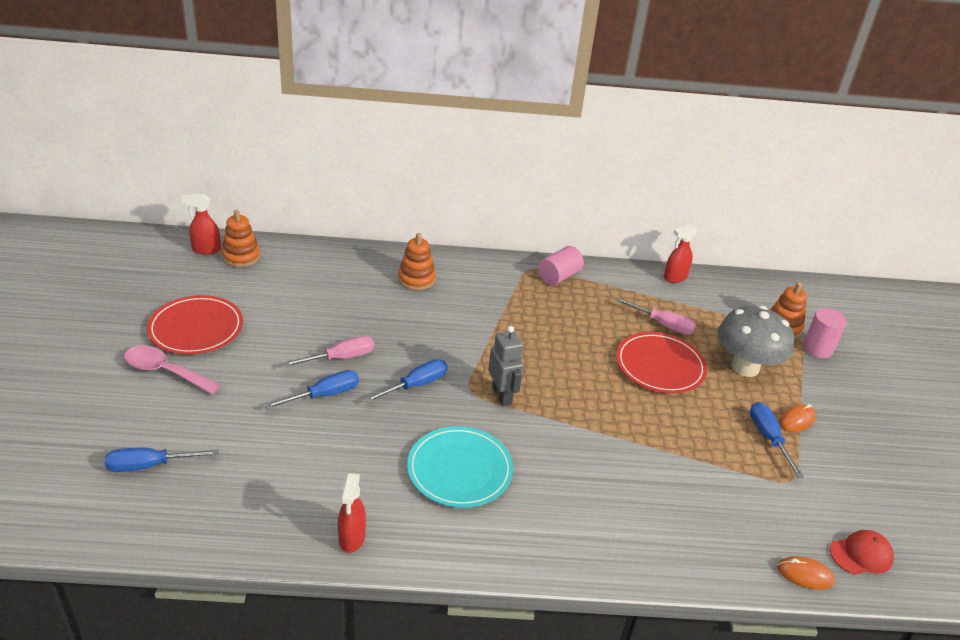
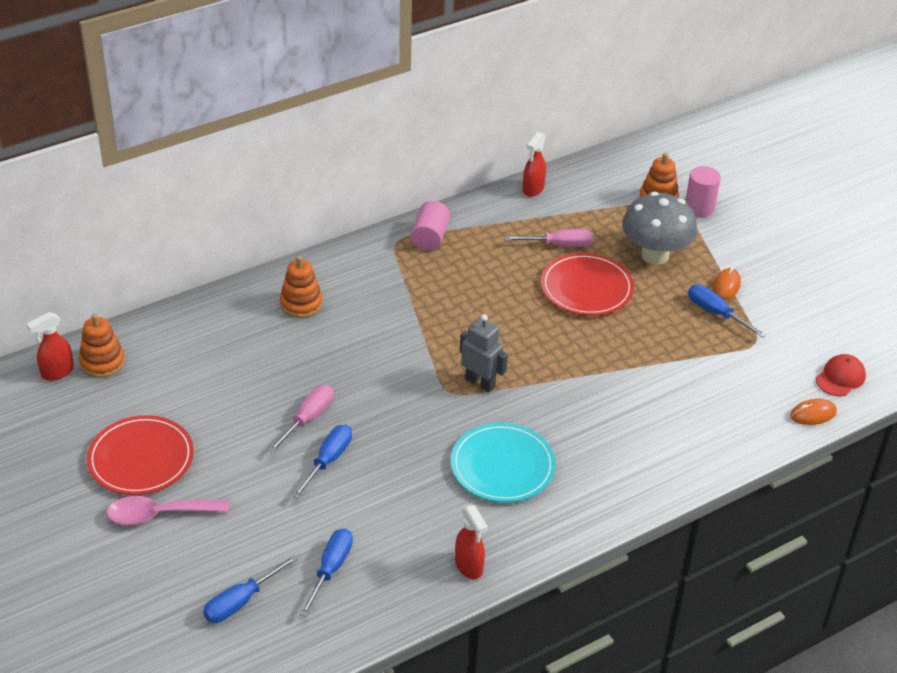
camera: 30 degrees left, 5 degrees up
blue screwdriver [364,359,448,403] -> blue screwdriver moved to [299,529,353,617]

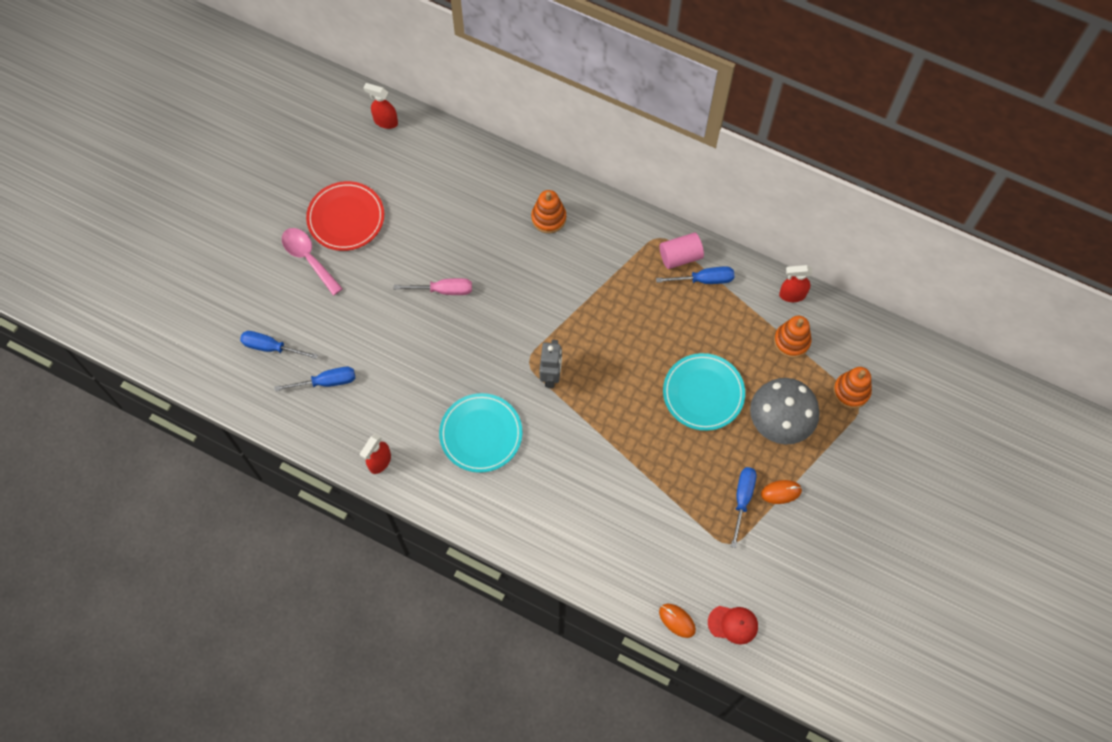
camera: 60 degrees right, 25 degrees up
orange stacking toy [79,314,125,378] -> orange stacking toy moved to [774,316,811,358]
blue screwdriver [292,425,352,499] -> blue screwdriver moved to [656,266,734,284]
pink screwdriver [504,229,593,247] -> none
red plate [541,253,634,316] -> turquoise plate [663,353,745,431]
pink cylinder [685,166,721,217] -> none

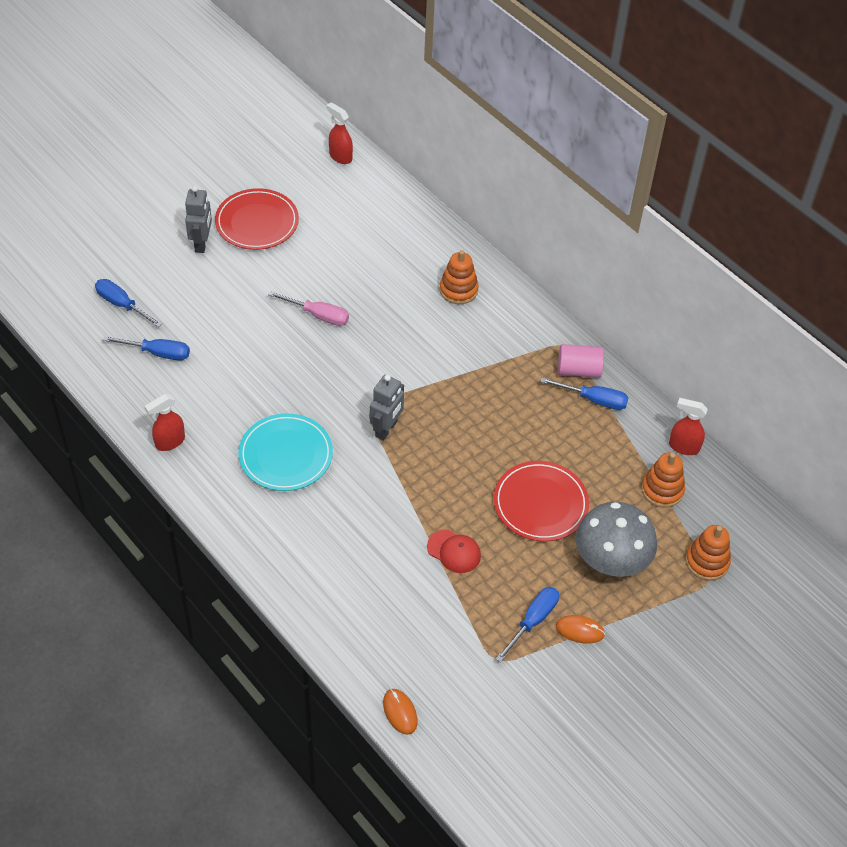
camera: 20 degrees right, 15 degrees down
pink spoon [282,228,343,296] -> grey robot [185,186,212,253]
turquoise plate [663,353,745,431] -> red plate [494,461,589,541]
red cap [708,606,758,645] -> red cap moved to [427,530,481,573]

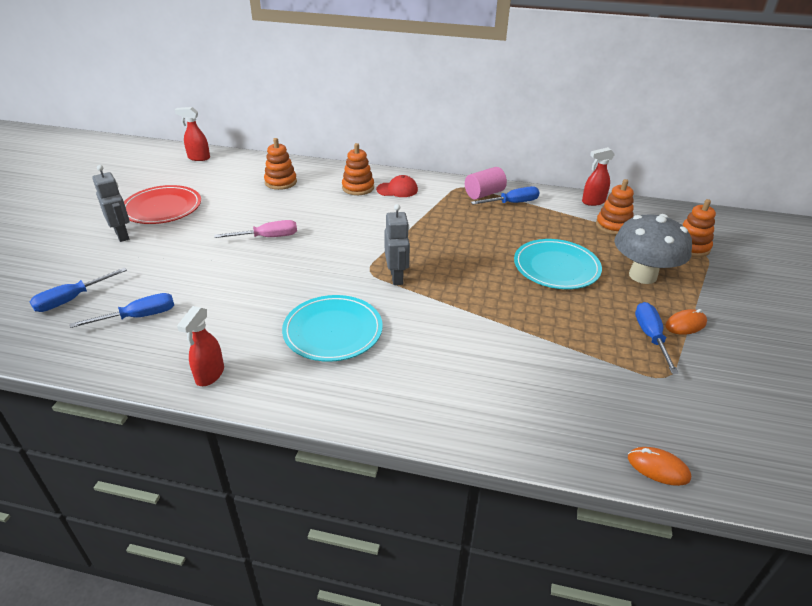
camera: 35 degrees left, 15 degrees down
blue screwdriver [95,279,162,327] -> blue screwdriver turned 45 degrees counterclockwise [30,267,127,312]
red cap [427,530,481,573] -> red cap moved to [376,175,418,197]
red plate [494,461,589,541] -> turquoise plate [514,239,602,289]
none -> orange stacking toy [264,138,297,190]

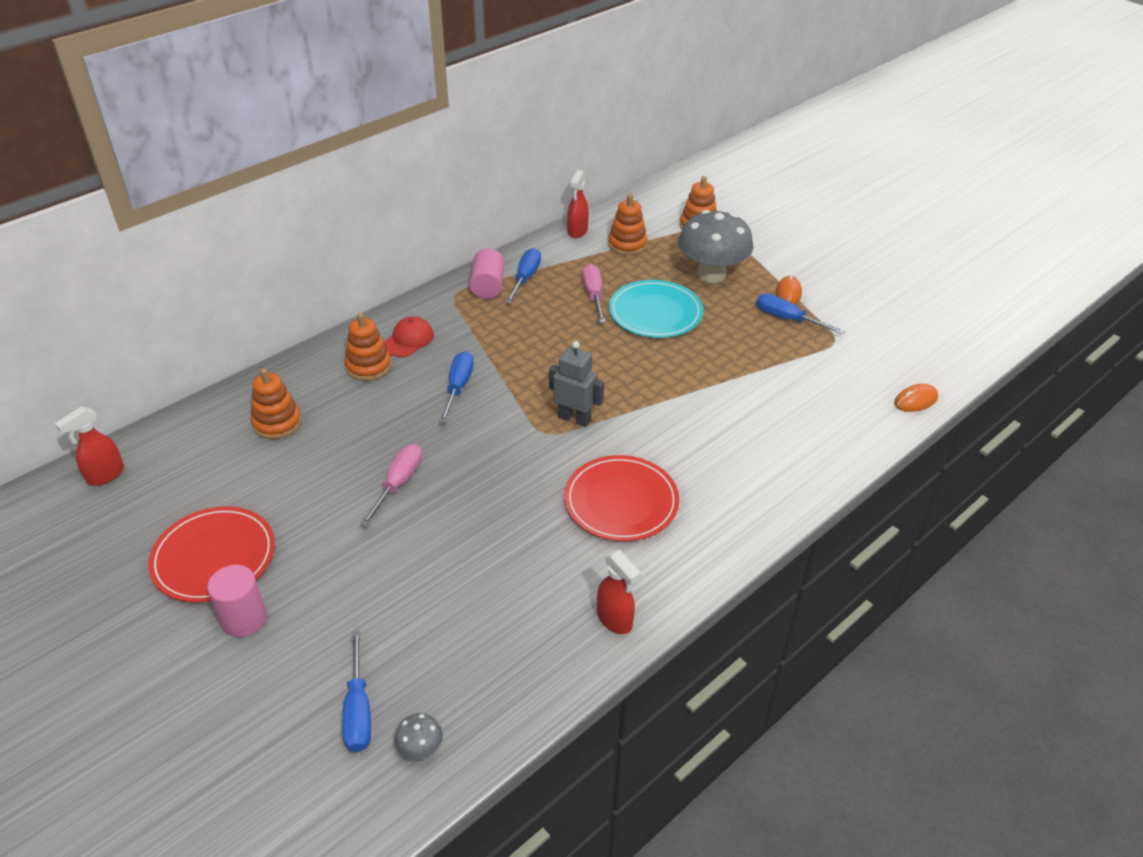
camera: 55 degrees left, 5 degrees up
blue screwdriver [70,293,174,328] -> blue screwdriver moved to [439,351,474,423]
grey robot [92,165,130,242] -> pink cylinder [207,565,267,637]
turquoise plate [282,295,383,362] -> red plate [564,455,680,541]
none -> grey mushroom [395,713,443,759]
none -> pink screwdriver [582,264,605,323]

